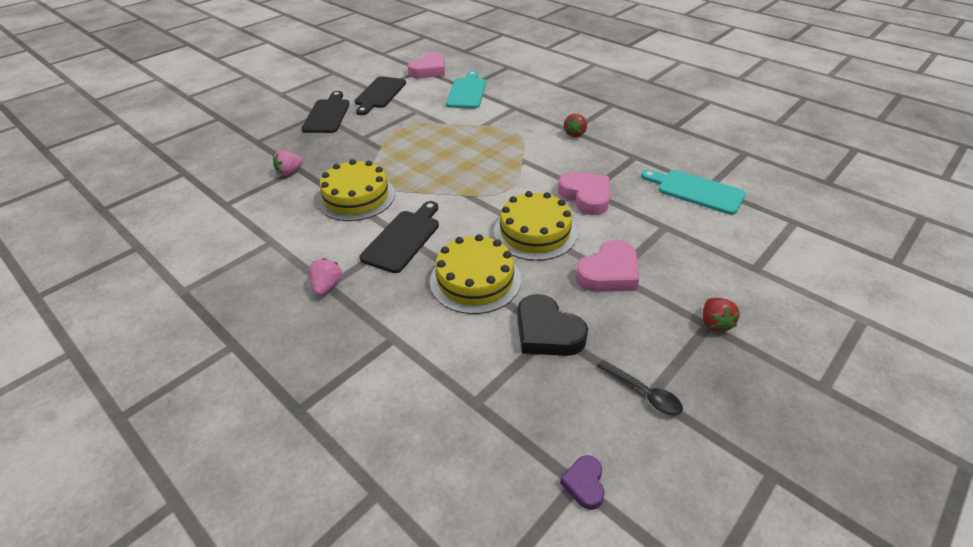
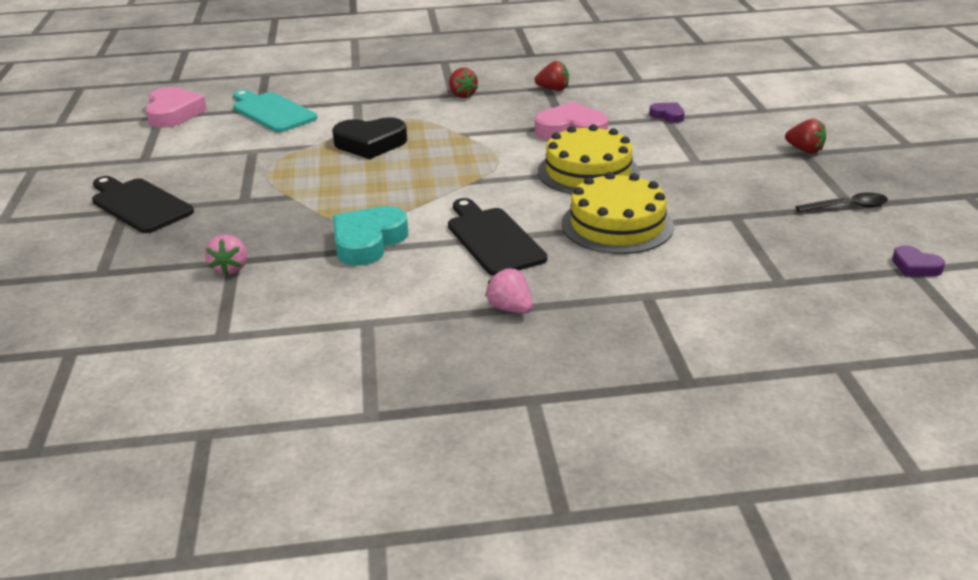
camera: 50 degrees left, 10 degrees down
yellow cake [317,159,395,221] -> turquoise heart [333,206,408,266]
black cutting board [354,76,406,115] -> none
black heart [517,294,588,356] -> black heart moved to [332,117,407,159]
pink heart [576,240,639,292] -> none
turquoise cutting board [641,170,746,215] -> none
none -> red strawberry [535,61,569,91]
none -> purple heart [649,102,685,123]

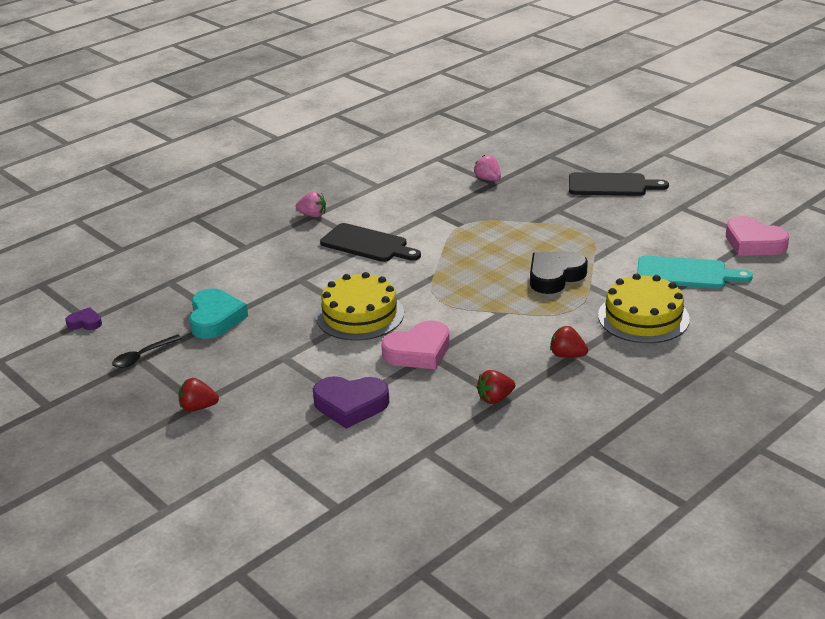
camera: 145 degrees right, 0 degrees up
turquoise heart [333,206,408,266] -> turquoise heart moved to [189,288,248,339]
yellow cake [562,172,674,254] -> yellow cake moved to [598,273,690,343]
purple heart [649,102,685,123] -> purple heart [313,376,390,429], size x1.91

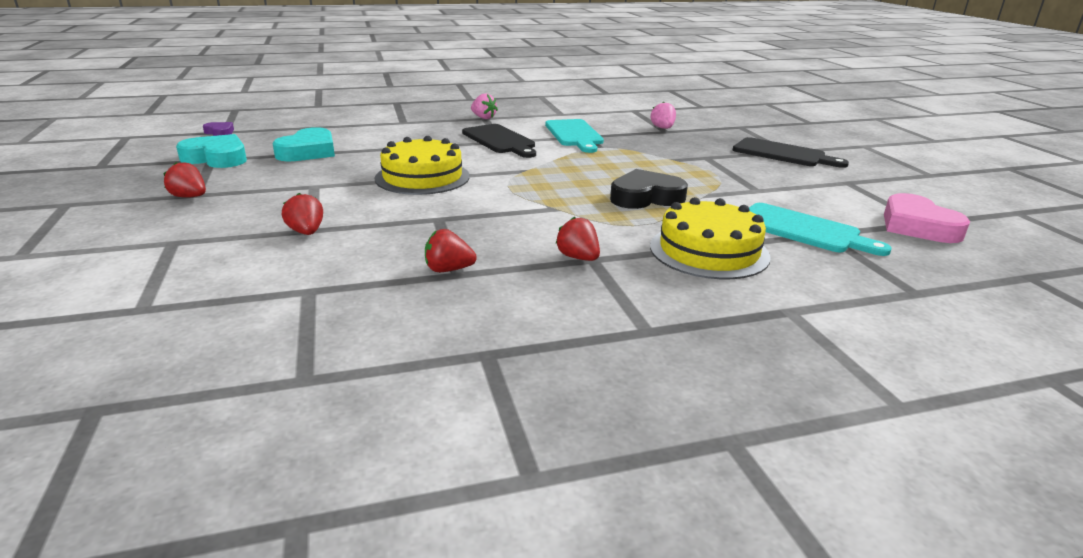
camera: 25 degrees right, 5 degrees down
black spoon [112,334,182,368] -> turquoise heart [176,134,247,168]
purple heart [313,376,390,429] -> red strawberry [282,193,323,235]
pink heart [381,321,450,369] -> none
none -> turquoise cutting board [545,119,604,153]

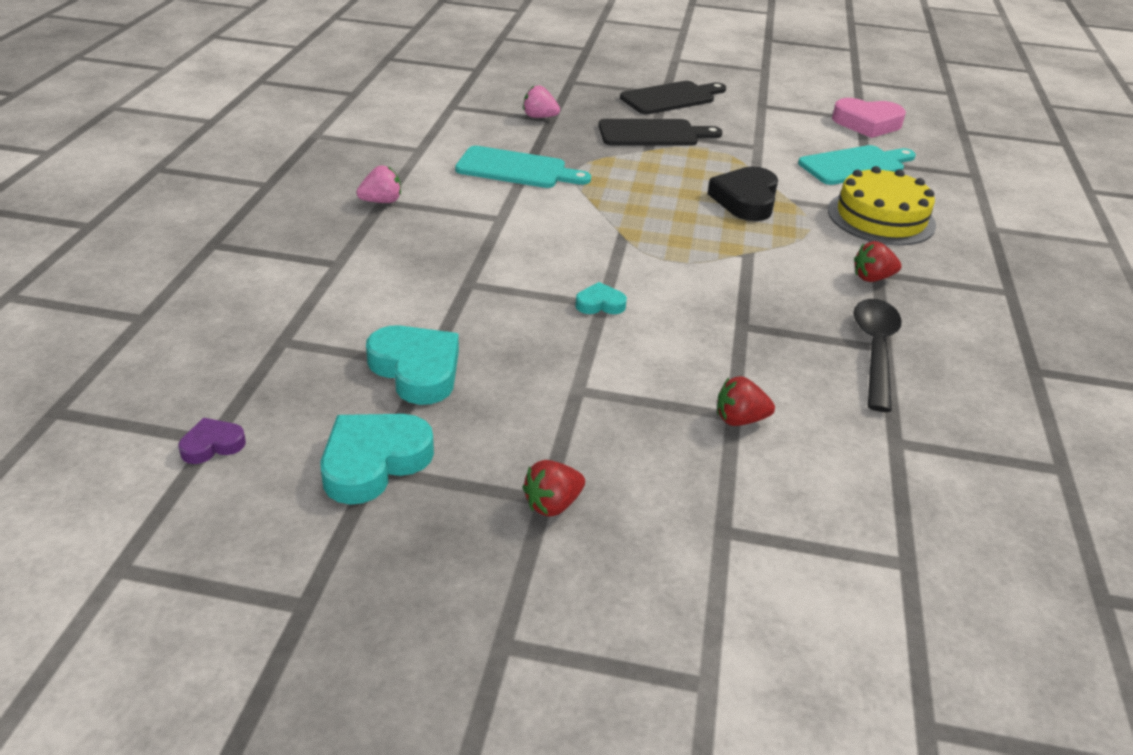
camera: 65 degrees left, 10 degrees up
yellow cake [375,136,470,195] -> turquoise heart [575,282,627,314]
red strawberry [425,229,477,272] -> black spoon [853,299,902,412]
black cutting board [462,124,536,158] -> black cutting board moved to [598,119,722,146]

